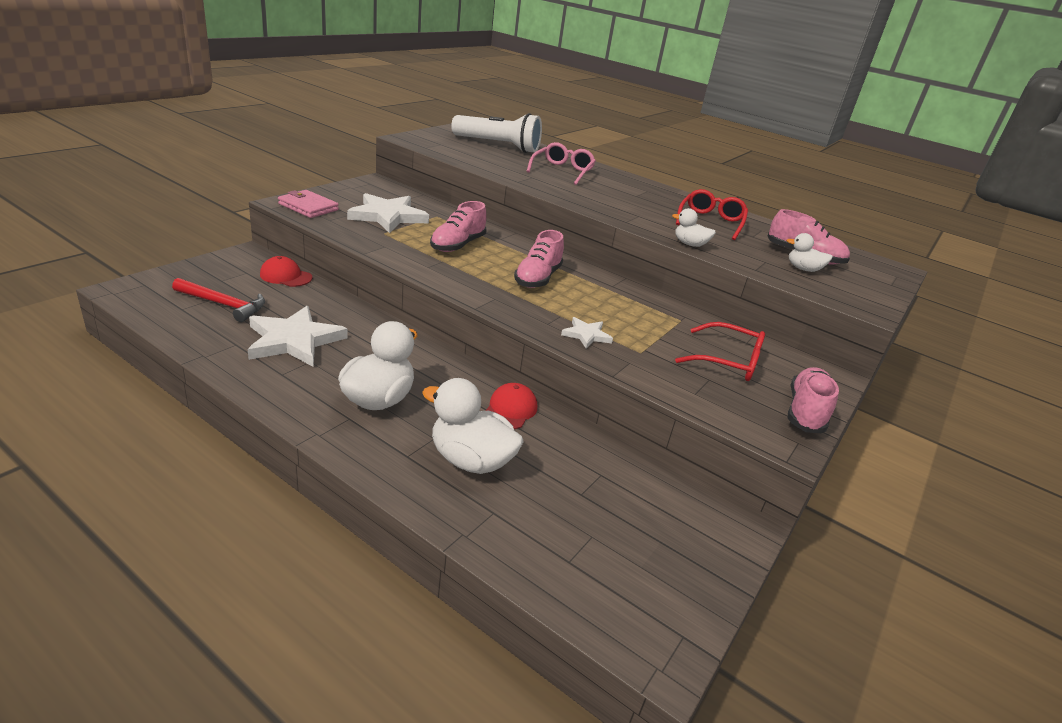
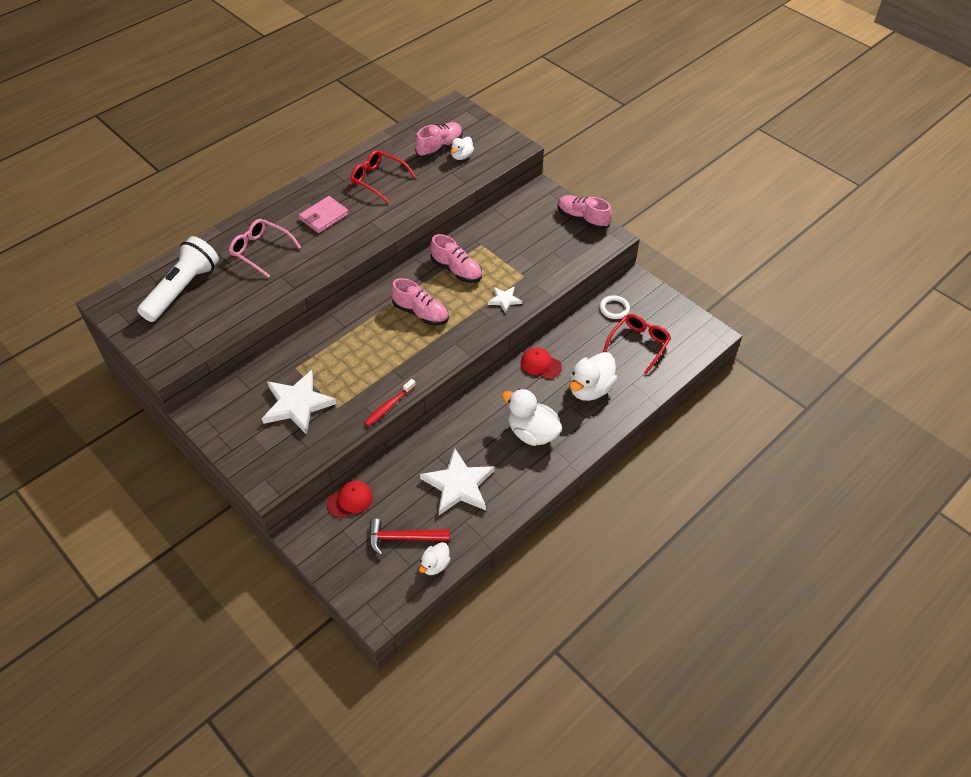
camera: 75 degrees left, 20 degrees up
red hammer [172,278,265,322] -> red hammer turned 120 degrees counterclockwise [369,519,450,556]
red cap [260,256,312,287] -> red cap turned 150 degrees counterclockwise [327,481,373,518]
pink wallet [278,190,339,218] -> pink wallet moved to [299,196,349,233]
pink shoe [430,201,487,252] -> pink shoe moved to [430,234,482,283]
white duck [672,208,716,247] -> white duck moved to [419,542,451,575]
red glasses [675,322,765,381] -> red glasses moved to [603,314,671,374]
none -> red toothbrush [364,379,416,426]
none -> white ring [600,295,630,319]

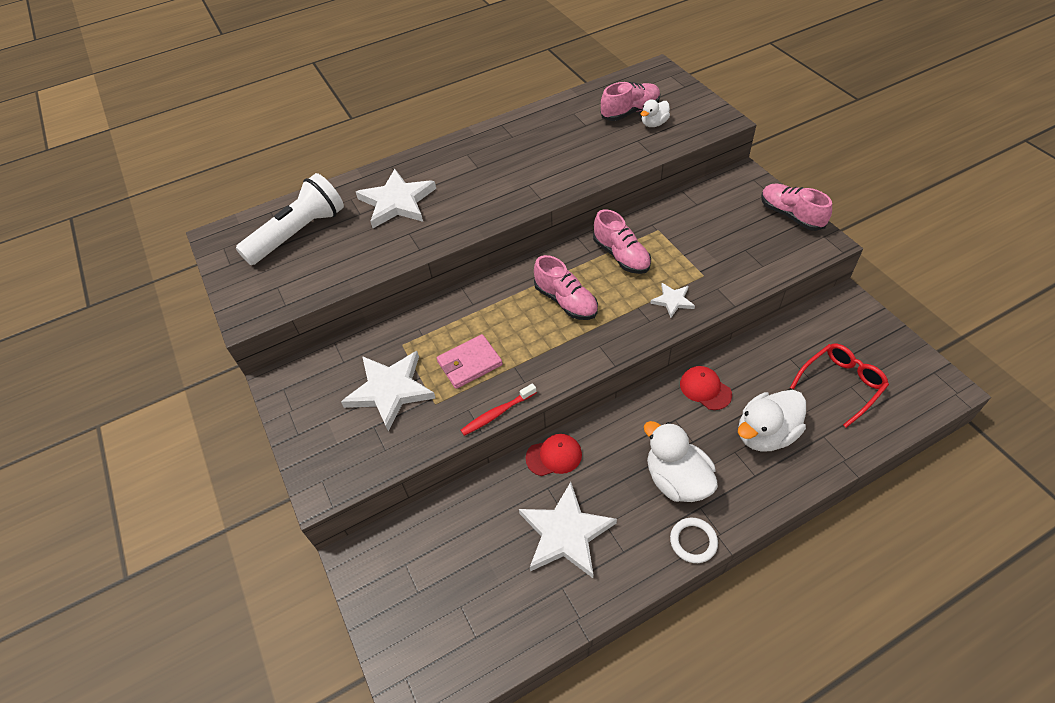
camera: 20 degrees right, 0 degrees up
pink glasses [229,219,302,278] -> white star [356,169,436,228]
pink wallet [299,196,349,233] -> pink wallet moved to [437,334,503,389]
red cap [327,481,373,518] -> red cap moved to [525,434,582,476]
red glasses [351,150,416,203] -> none
red hammer [369,519,450,556] -> none
white duck [419,542,451,575] -> none
white ring [600,295,630,319] -> white ring moved to [670,518,718,563]

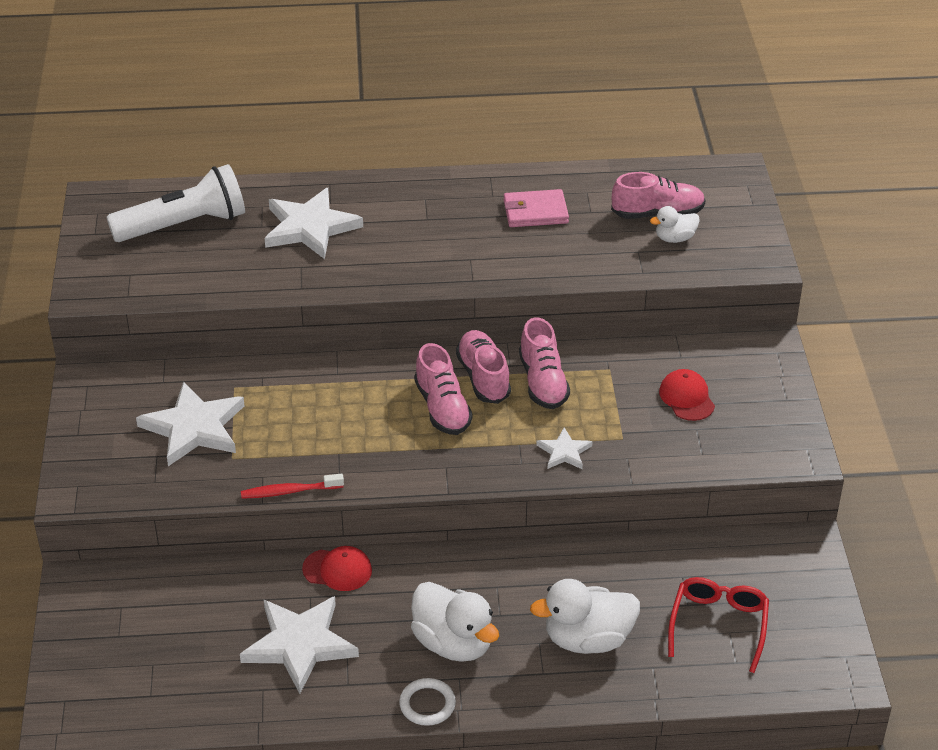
camera: 20 degrees right, 10 degrees down
pink wallet [437,334,503,389] -> pink wallet moved to [504,189,569,227]
white duck [644,421,718,502] -> white duck turned 150 degrees clockwise [411,582,499,662]
red cap [680,366,732,410] -> red cap moved to [659,369,715,421]
pink shoe [761,183,832,231] -> pink shoe moved to [456,330,511,404]
red glasses [790,344,889,428] -> red glasses turned 60 degrees counterclockwise [668,577,769,673]

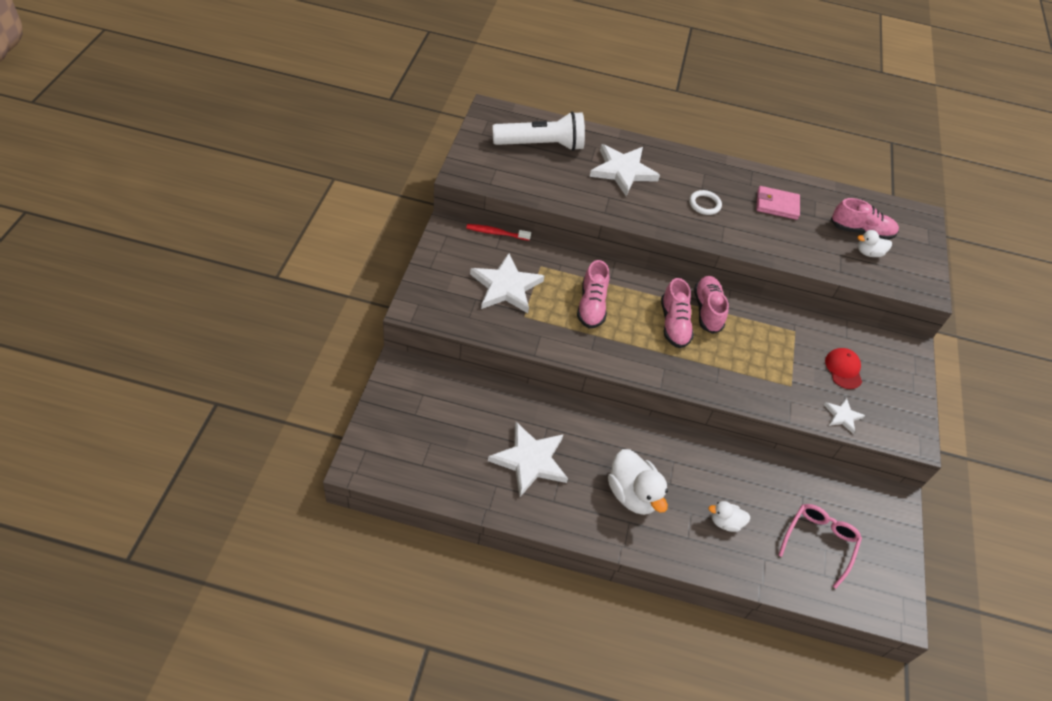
camera: 10 degrees right, 10 degrees up
red toothbrush [241,474,344,499] -> red toothbrush moved to [466,224,531,241]
red cap [302,546,372,591] -> none
white ring [399,678,456,726] -> white ring moved to [689,190,722,215]
pink shoe [519,318,570,409] -> pink shoe moved to [577,260,609,328]
white duck [530,579,640,654] -> white duck [708,501,751,532], size x0.55
white star [536,427,593,469] -> white star moved to [824,398,865,434]
red glasses [668,577,769,673] -> pink glasses [778,504,862,589]

